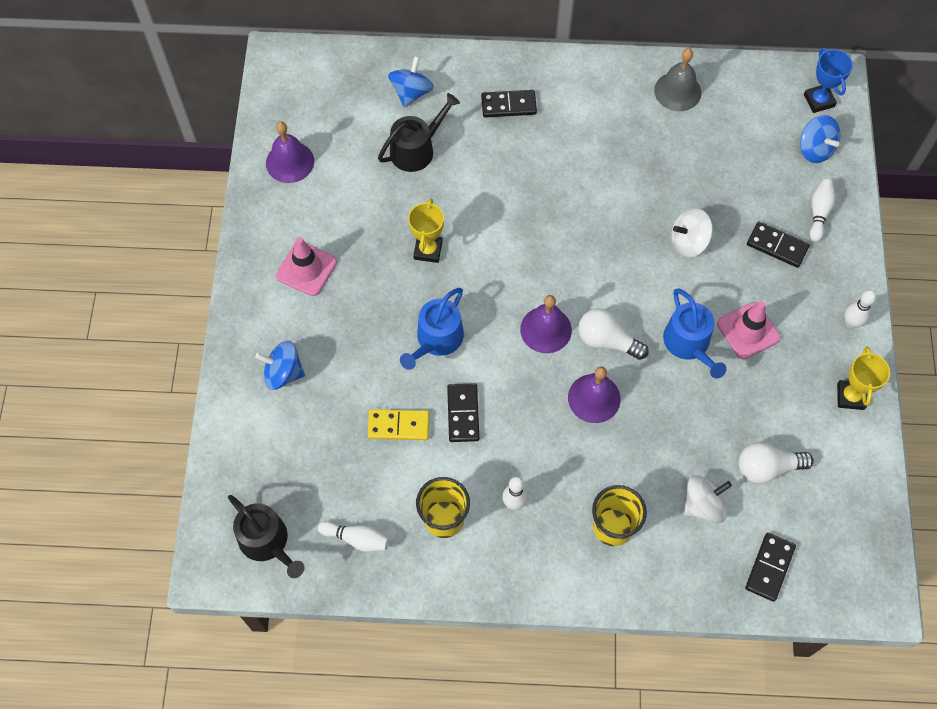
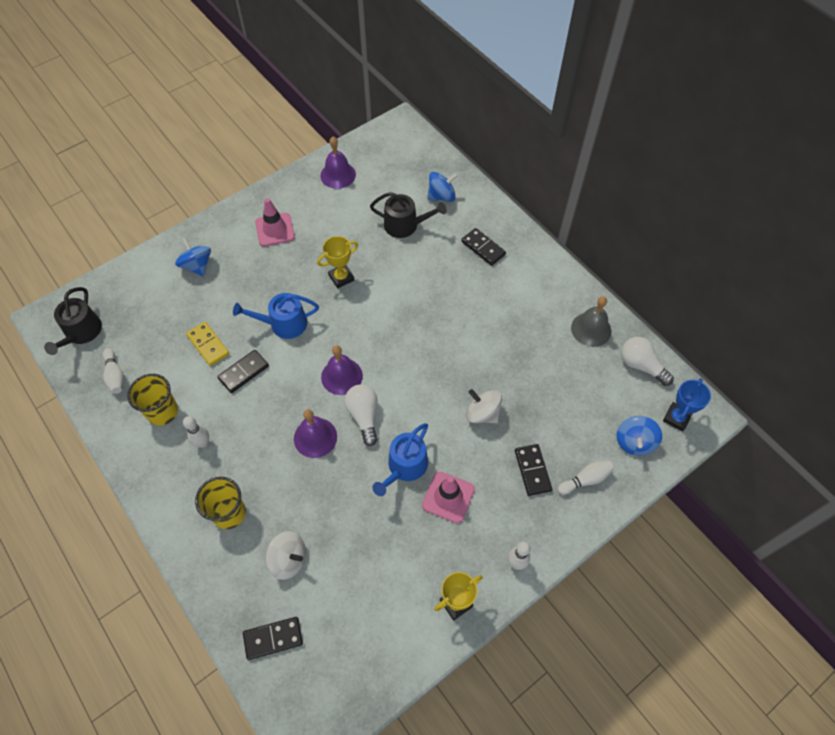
camera: 50 degrees right, 5 degrees down
white light bulb [738,442,814,484] -> white light bulb moved to [621,337,674,386]

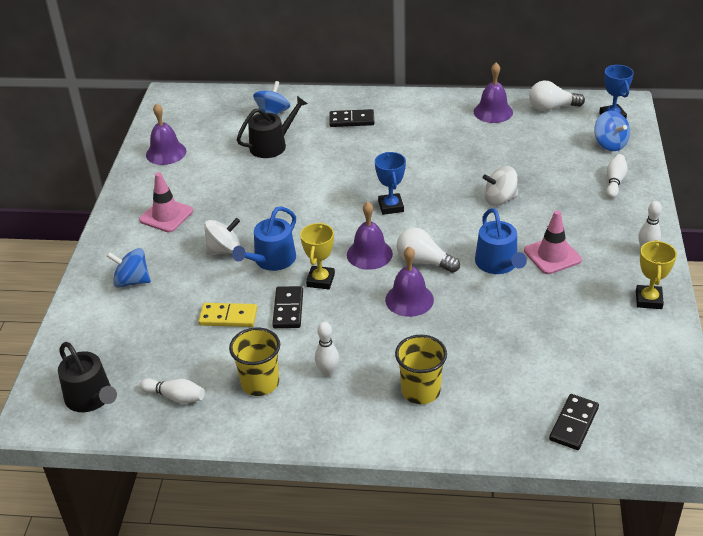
camera: 45 degrees left, 20 degrees down
white spinning top [265,531,306,580] -> white spinning top moved to [204,218,240,255]
yellow trophy [317,236,358,289] -> yellow trophy moved to [300,223,335,289]
black domino [515,444,552,496] -> none
grey bell [571,296,611,347] -> purple bell [474,62,513,123]
none -> blue trophy [375,152,406,215]

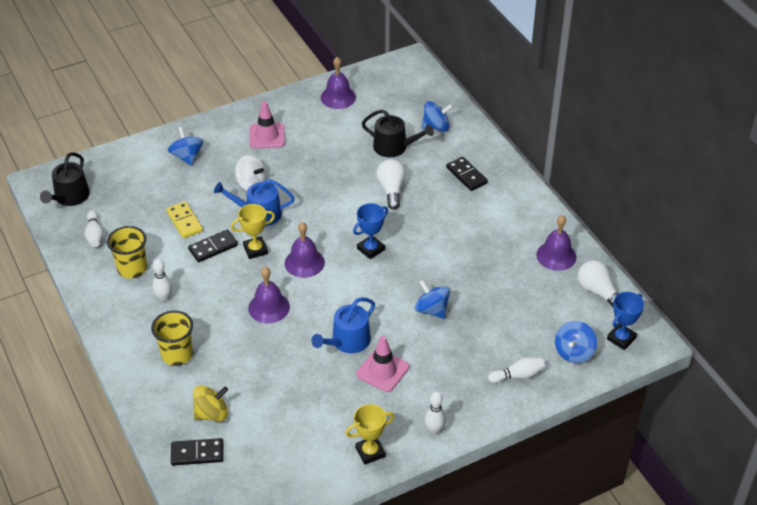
camera: 55 degrees right, 5 degrees up
white light bulb [397,227,460,273] -> white light bulb moved to [376,159,406,209]
white spinning top [483,166,518,206] -> blue spinning top [415,280,450,319]
none -> yellow spinning top [193,385,228,421]

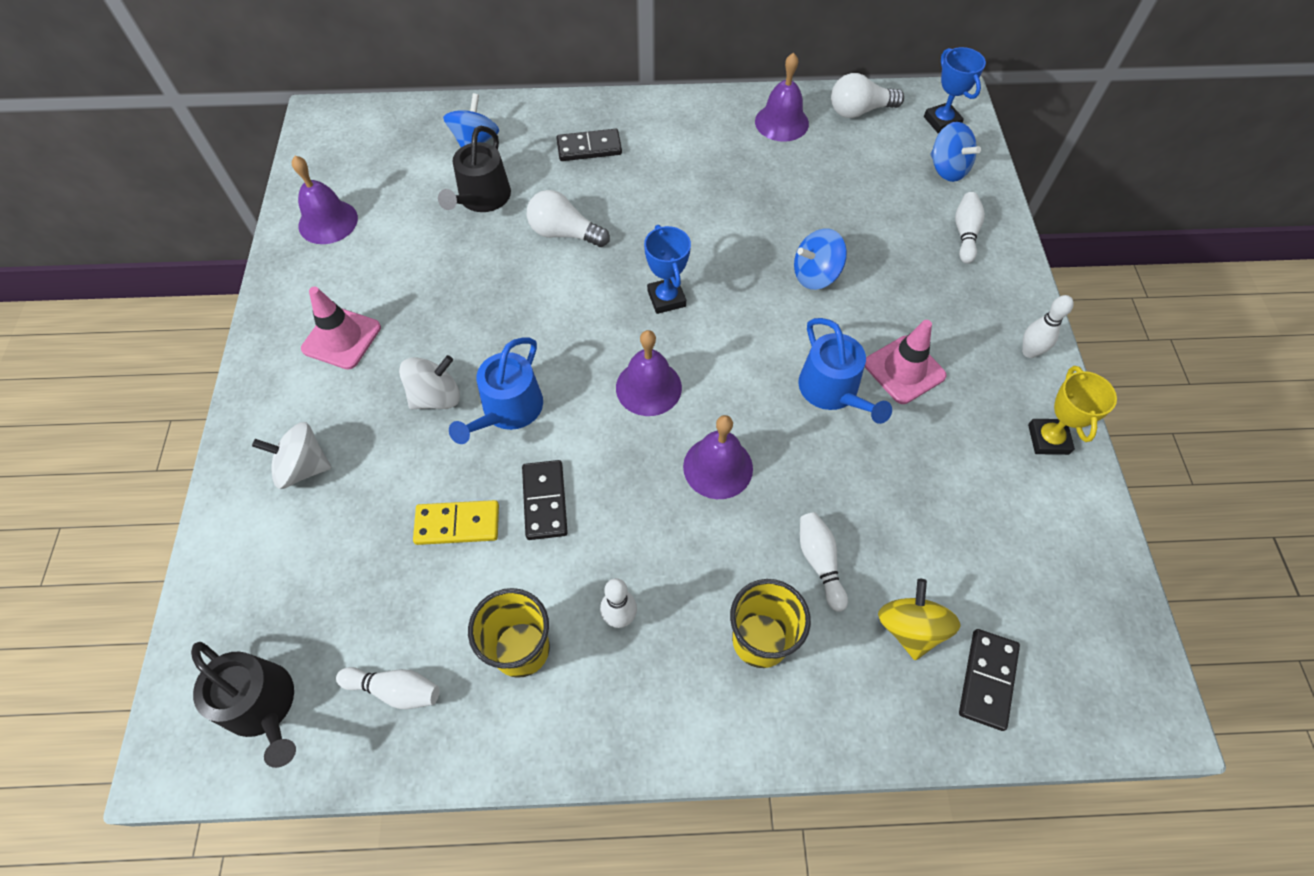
camera: 65 degrees left, 15 degrees up
blue spinning top [168,127,203,166] -> white spinning top [252,422,331,489]
yellow trophy [231,204,275,259] -> none
black watering can [362,110,434,157] -> black watering can turned 150 degrees clockwise [438,126,511,212]
none -> white bowling pin [800,512,848,612]

